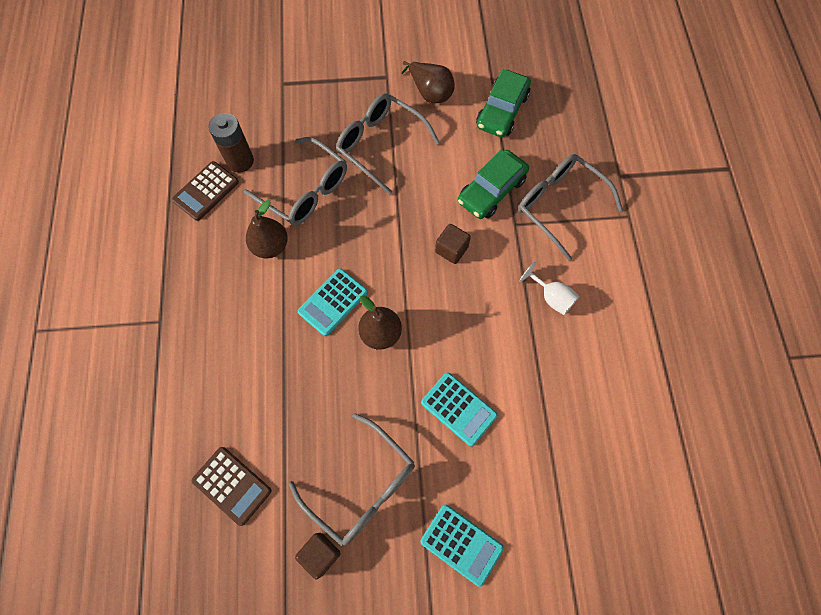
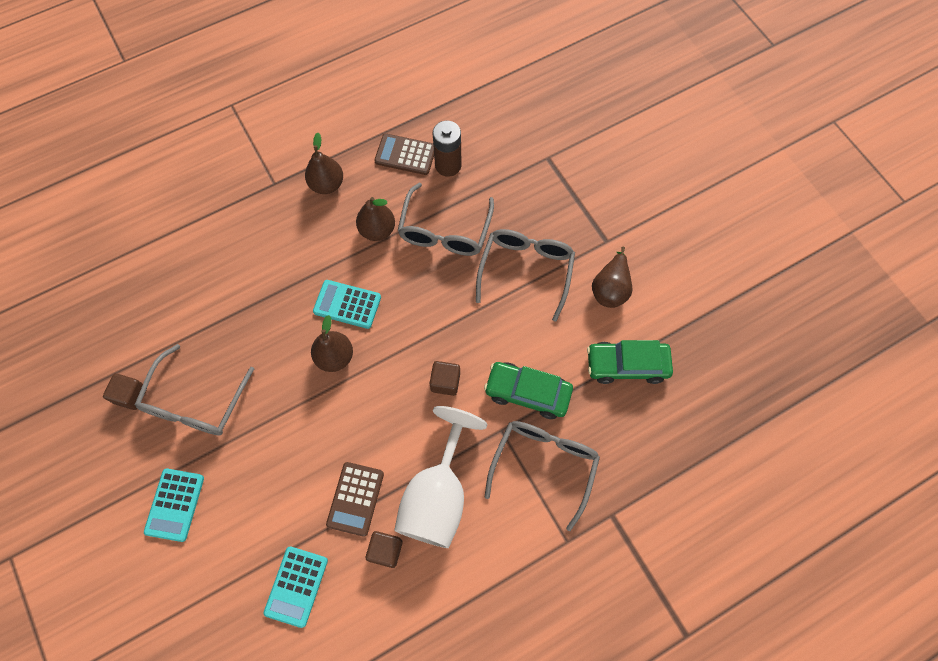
camera: 65 degrees right, 0 degrees up
brown calculator [192,447,272,526] -> brown calculator moved to [326,462,384,537]
turquoise calculator [421,372,498,446] -> turquoise calculator moved to [264,546,328,628]
white goblet [519,262,580,315] -> white goblet [394,406,487,548], size x2.16
none -> brown pear [305,133,343,194]
none -> brown cube [366,531,403,568]

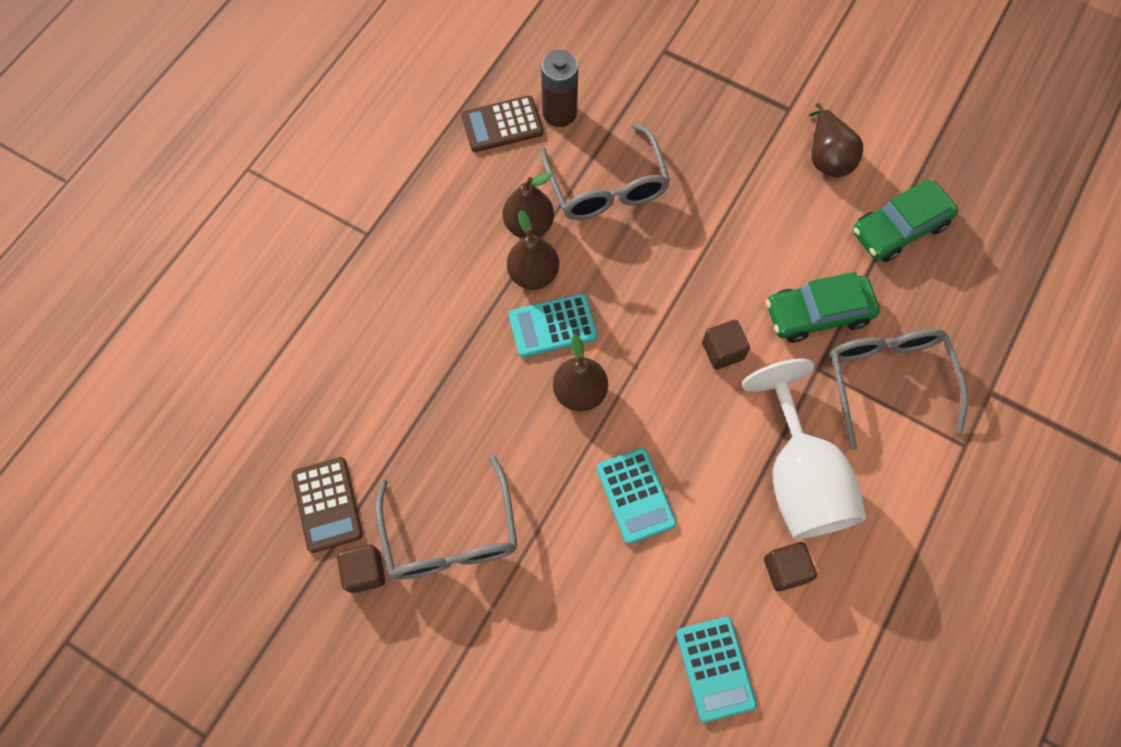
camera: 30 degrees left, 0 degrees up
turquoise calculator [144,468,204,542] -> turquoise calculator moved to [596,448,677,544]
brown pear [305,133,343,194] -> brown pear moved to [507,210,559,290]
brown calculator [326,462,384,537] -> brown calculator moved to [292,457,363,553]
grey glasses [476,229,575,322] -> none

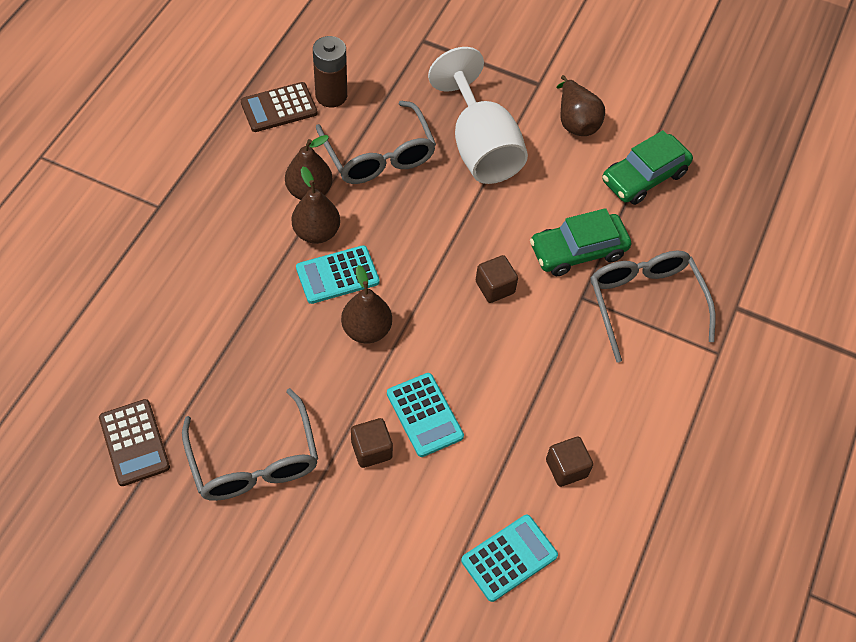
camera: 10 degrees left, 10 degrees down
brown cube [337,545,385,593] -> brown cube moved to [351,418,393,468]
turquoise calculator [676,617,757,722] -> turquoise calculator turned 105 degrees counterclockwise [461,515,558,602]
white goblet [742,358,866,539] -> white goblet moved to [428,47,528,184]

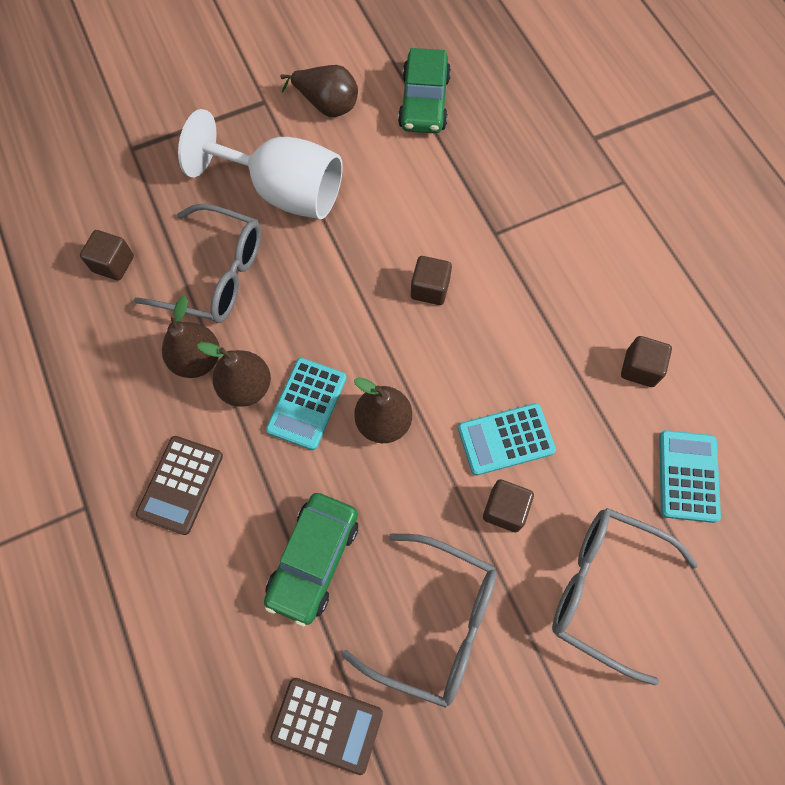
camera: 45 degrees left, 10 degrees up
brown calculator [241,82,318,132] -> brown calculator moved to [136,436,223,535]
brown battery [313,36,347,108] -> brown cube [80,230,134,281]
turquoise calculator [387,373,464,457] -> turquoise calculator turned 150 degrees clockwise [458,403,556,476]
green car [530,208,631,276] -> green car moved to [264,493,358,627]
grey glasses [591,251,716,362] -> grey glasses moved to [552,508,698,685]

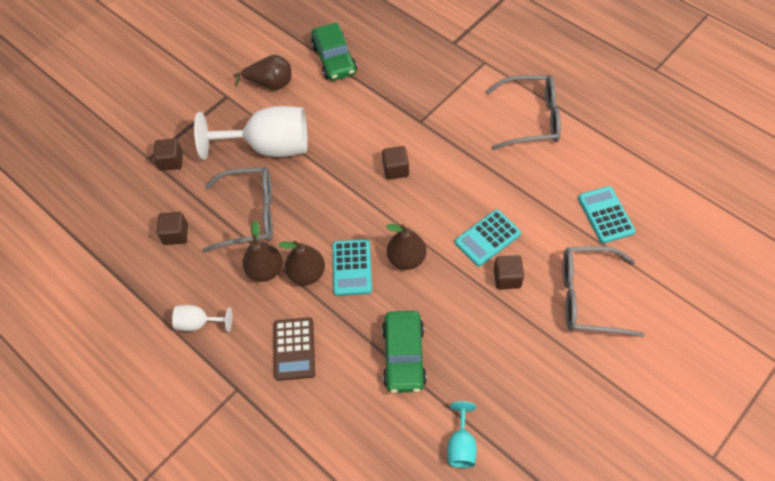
camera: 20 degrees left, 10 degrees down
brown calculator [270,678,383,775] -> turquoise goblet [448,401,477,468]
grey glasses [341,533,497,708] -> grey glasses moved to [485,75,561,150]
brown cube [621,336,672,387] -> brown cube moved to [153,139,183,171]
none -> white goblet [172,305,232,332]

